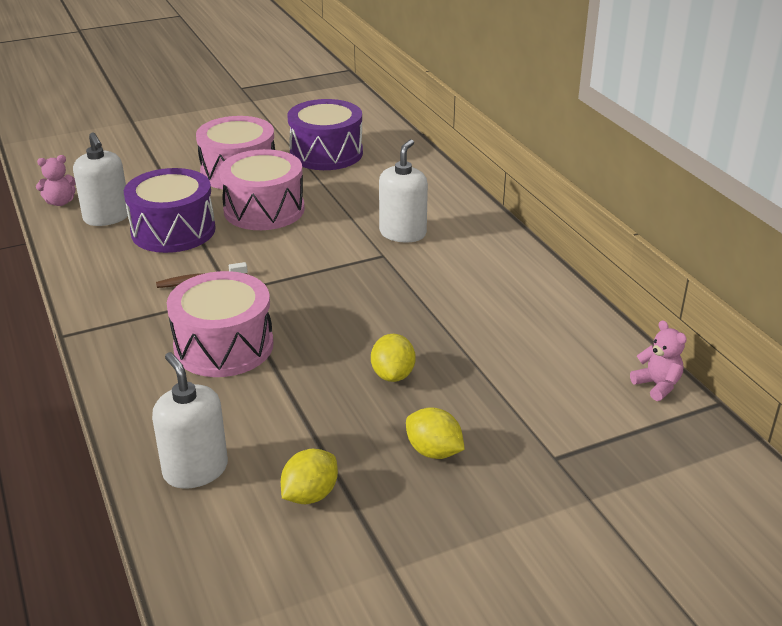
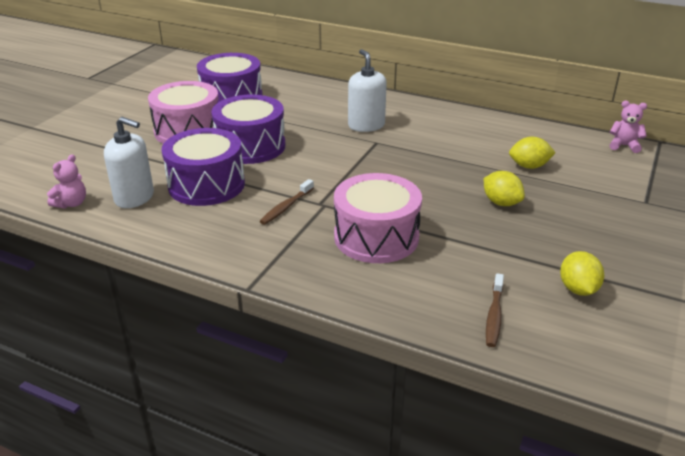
camera: 40 degrees left, 0 degrees up
white soap dispenser [152,352,228,489] -> brown toothbrush [486,273,504,347]
pink drum [219,149,305,230] -> purple drum [211,95,285,164]
yellow lemon [406,407,465,459] -> yellow lemon moved to [509,136,556,169]

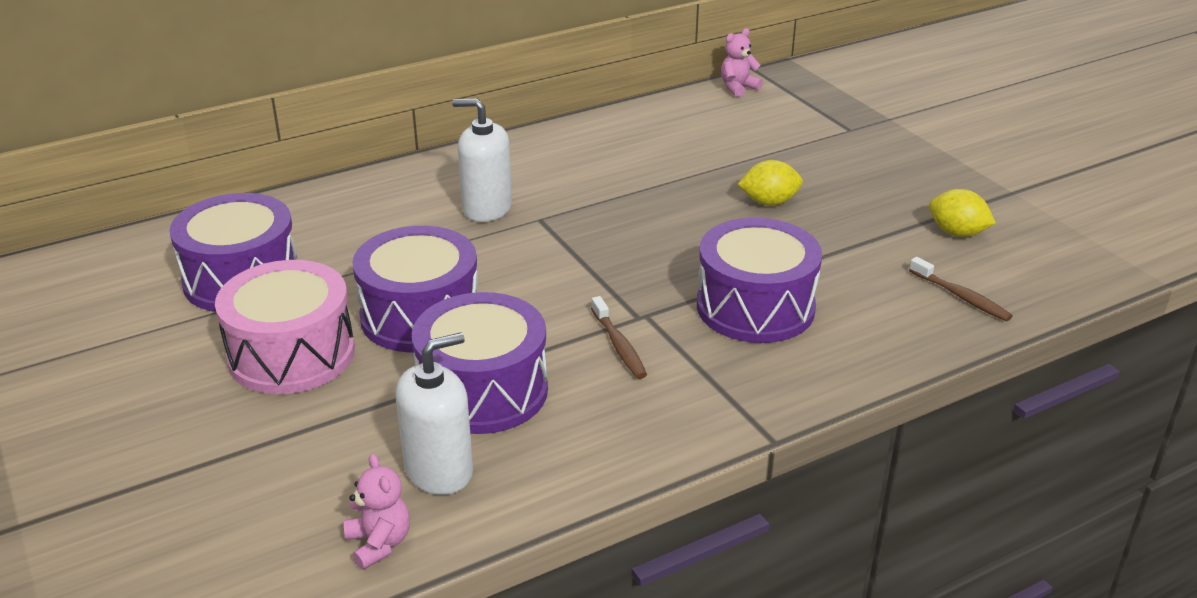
camera: 55 degrees left, 0 degrees up
pink drum [334,173,422,263] -> purple drum [697,218,822,343]
yellow lemon [509,136,556,169] -> none

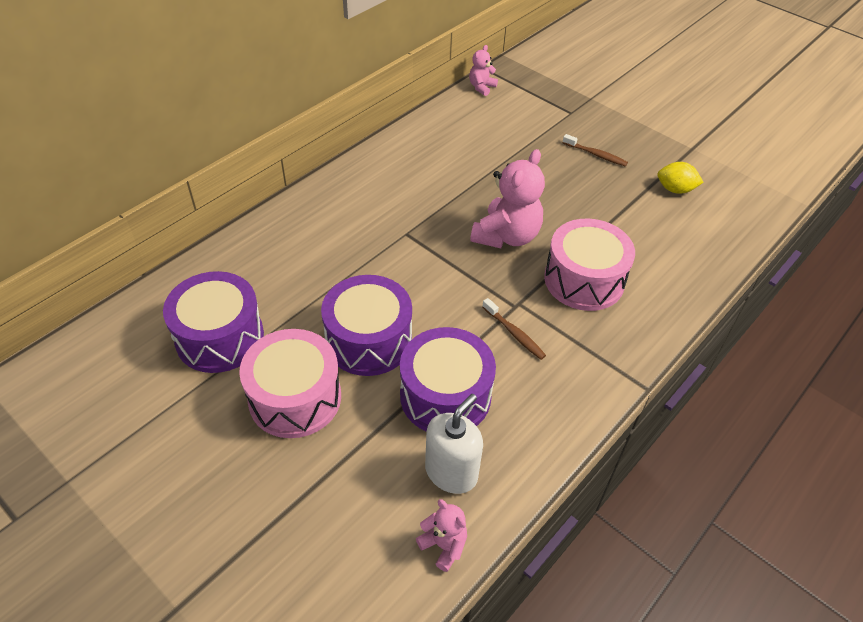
camera: 20 degrees left, 15 degrees up
white soap dispenser [452,98,512,222] -> none
purple drum [697,218,822,343] -> pink drum [544,219,635,311]
yellow lemon [738,160,803,206] -> none
brown toothbrush [909,257,1013,321] -> brown toothbrush moved to [563,134,628,167]
none -> pink teddy bear [470,149,545,248]

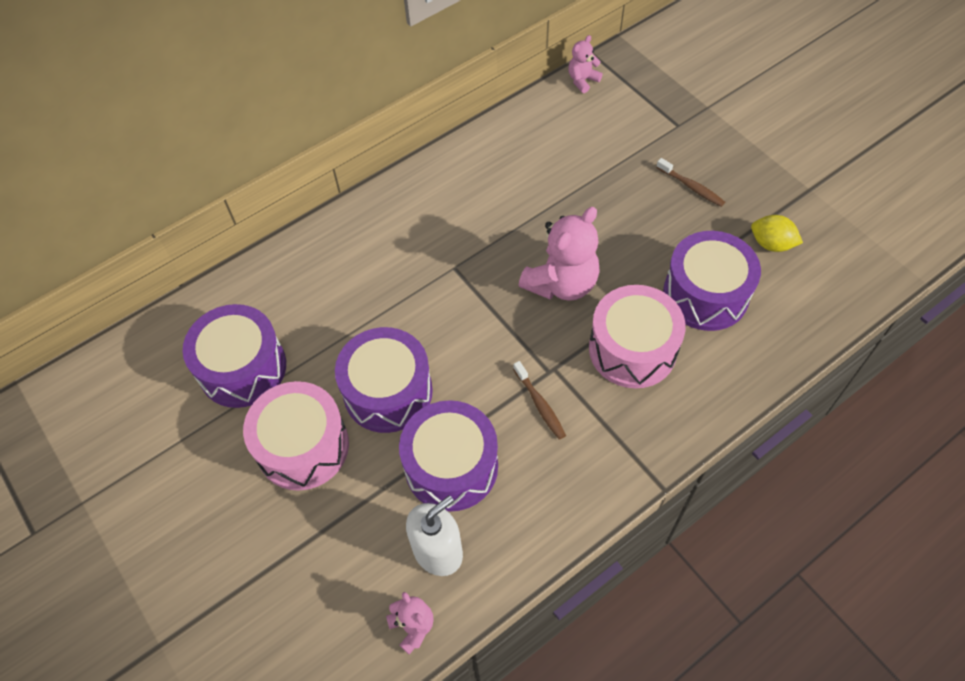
camera: 15 degrees right, 10 degrees up
none -> purple drum [663,231,761,331]

